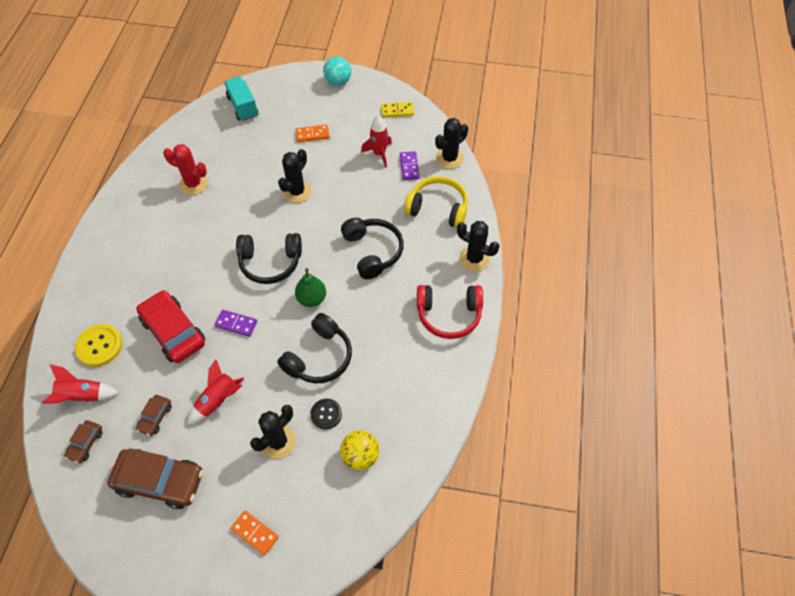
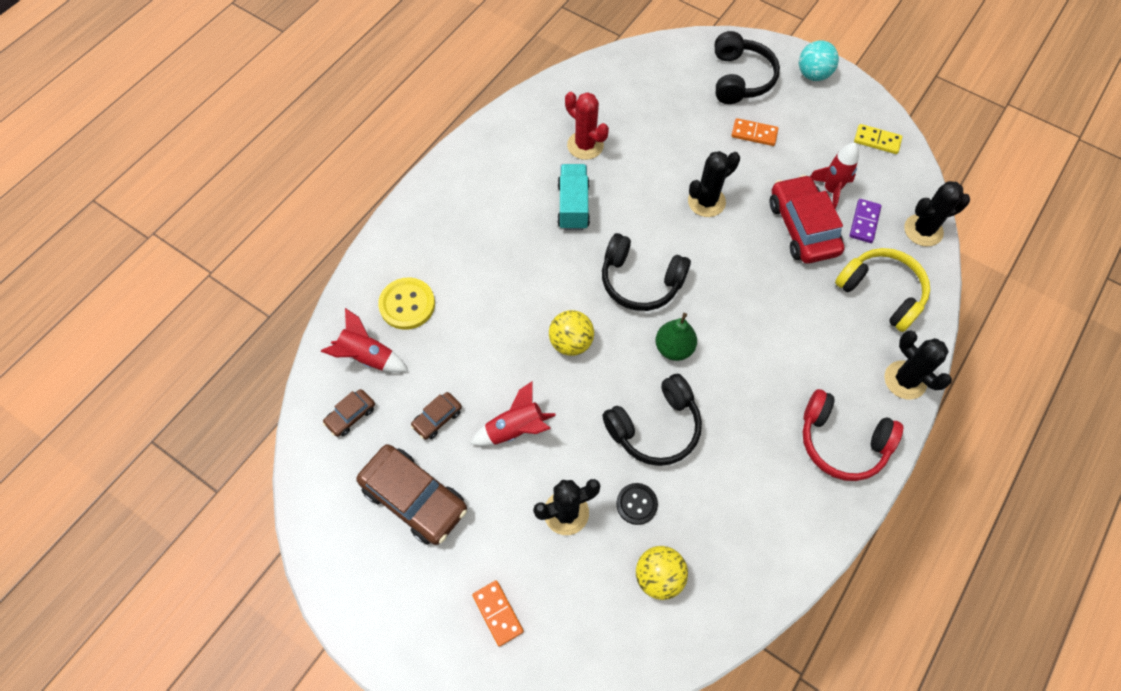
camera: 25 degrees right, 5 degrees up
red car [136,290,205,363] -> red car moved to [770,175,845,264]
purple domino [214,310,257,337] -> yellow ball [549,310,594,356]
turquoise truck [224,76,258,121] -> turquoise truck moved to [557,164,590,230]
black headphones [341,218,404,279] -> black headphones moved to [715,31,780,104]

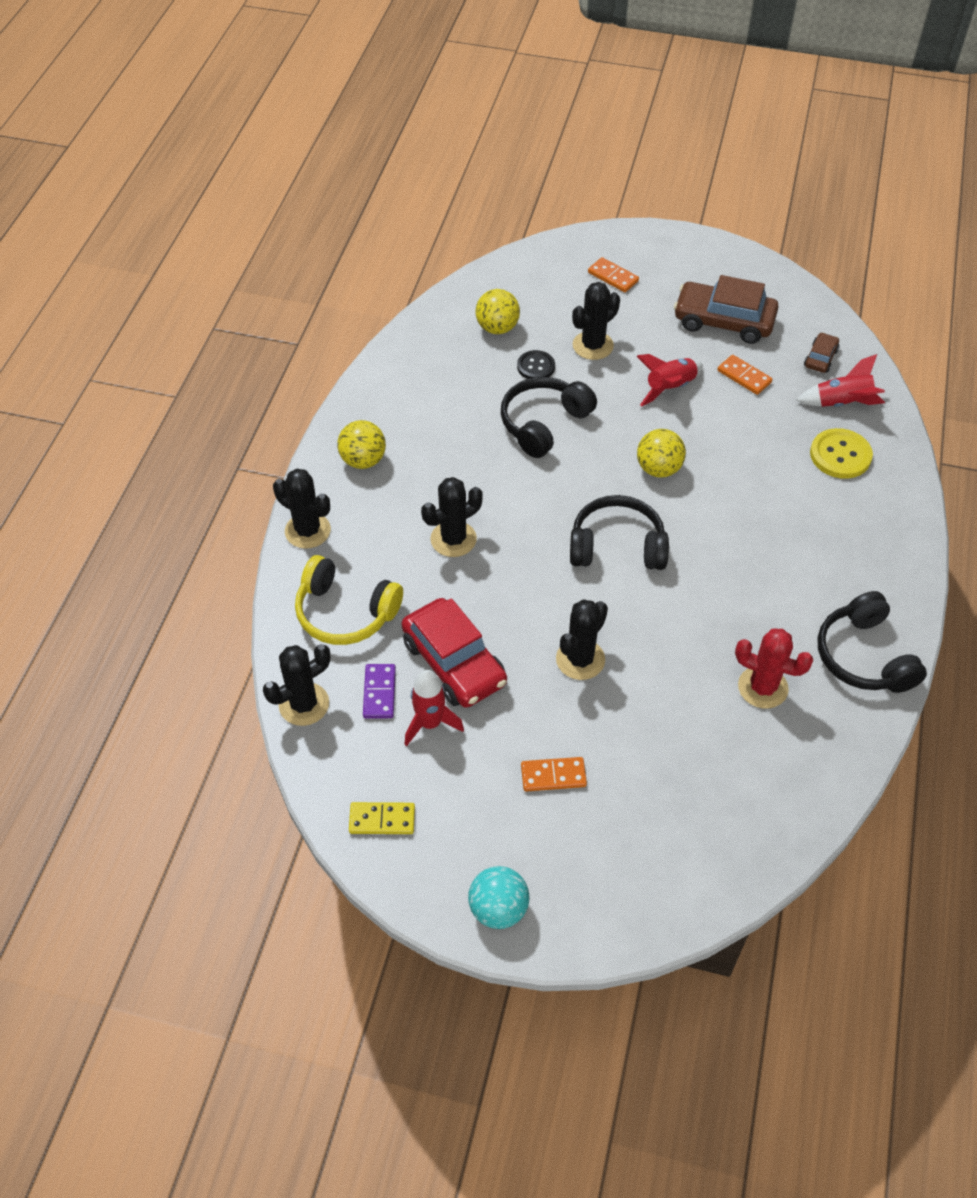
camera: 160 degrees right, 10 degrees down
brown car [411,392,462,440] -> orange domino [717,355,772,395]
turquoise truck [557,164,590,230] -> none
green pear [655,313,697,361] -> none
black headphones [715,31,780,104] -> black headphones moved to [817,591,927,693]
red headphones [803,389,903,481] -> yellow ball [337,420,386,469]
none -> black cactus [421,477,483,557]

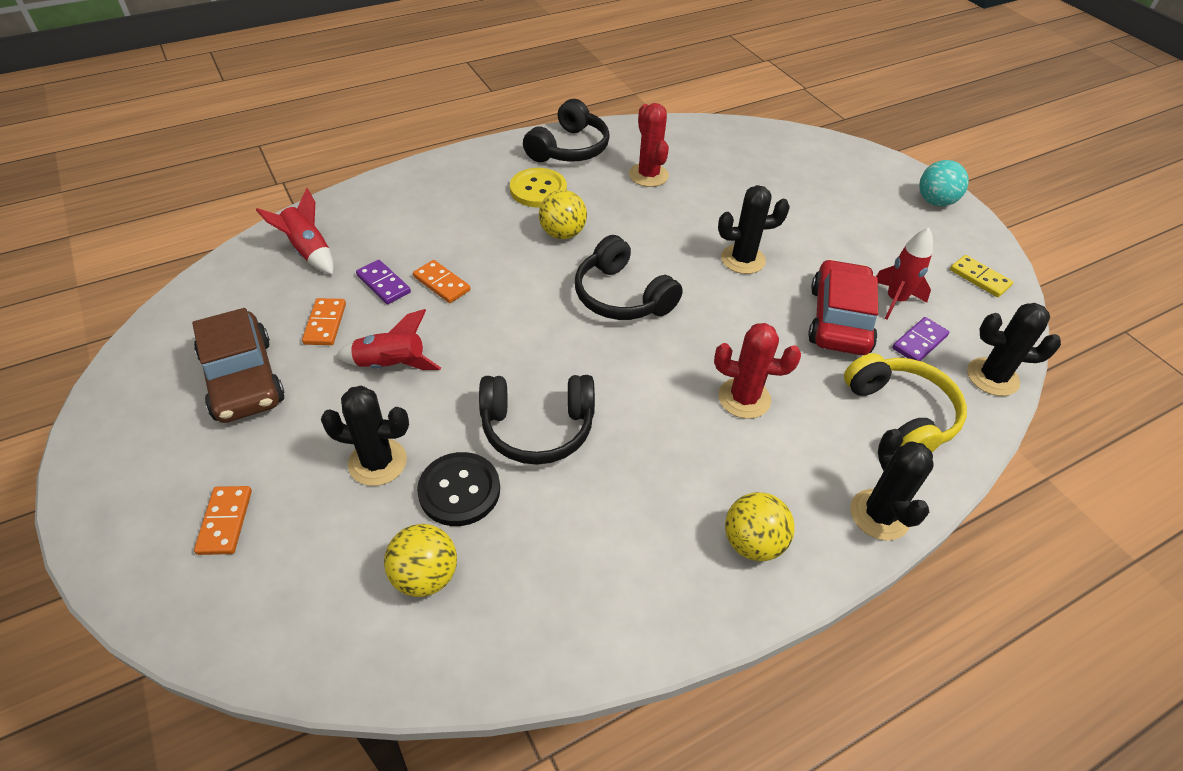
camera: 135 degrees left, 5 degrees down
black cactus [421,477,483,557] -> red cactus [714,323,801,419]
black button [517,350,555,379] -> black button [417,452,500,526], size x1.51
orange domino [521,757,587,791] -> orange domino moved to [413,260,471,303]
yellow ball [637,429,686,478] -> yellow ball moved to [539,190,587,239]
brown car [804,332,839,373] -> none
yellow button [810,428,873,479] -> yellow button moved to [510,168,567,207]
none -> purple domino [356,260,411,304]

